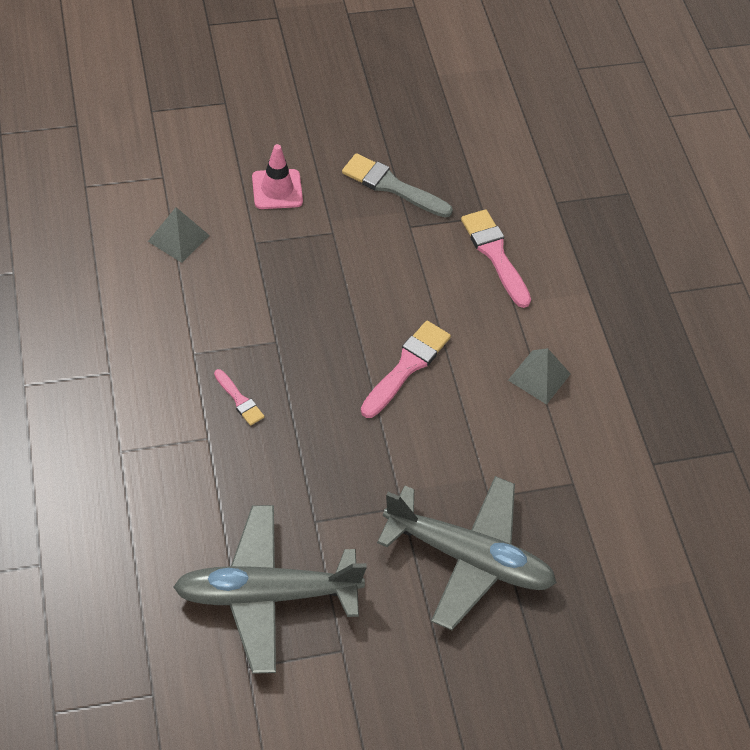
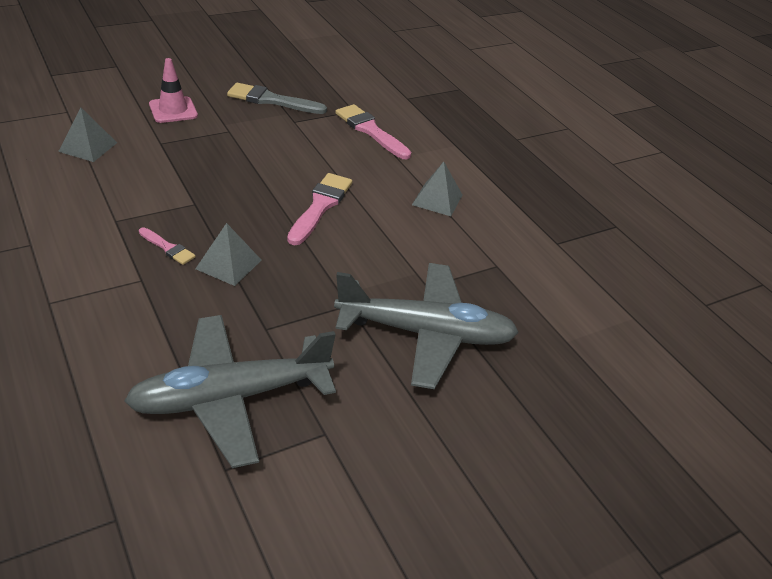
camera: 15 degrees left, 15 degrees down
none -> grey pyramid [195,223,261,286]

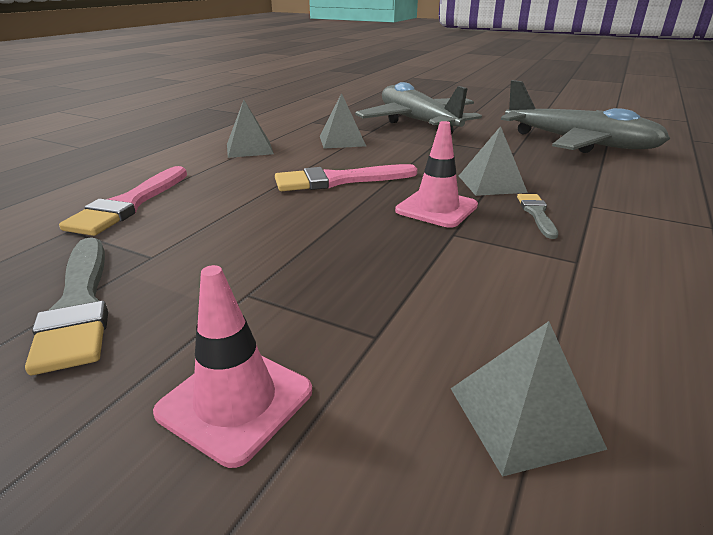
camera: 120 degrees left, 10 degrees down
pink brush [139,227,196,265] -> grey brush [517,194,558,239]
none -> grey pyramid [320,93,366,149]
none -> pink traffic cone [395,121,478,228]

